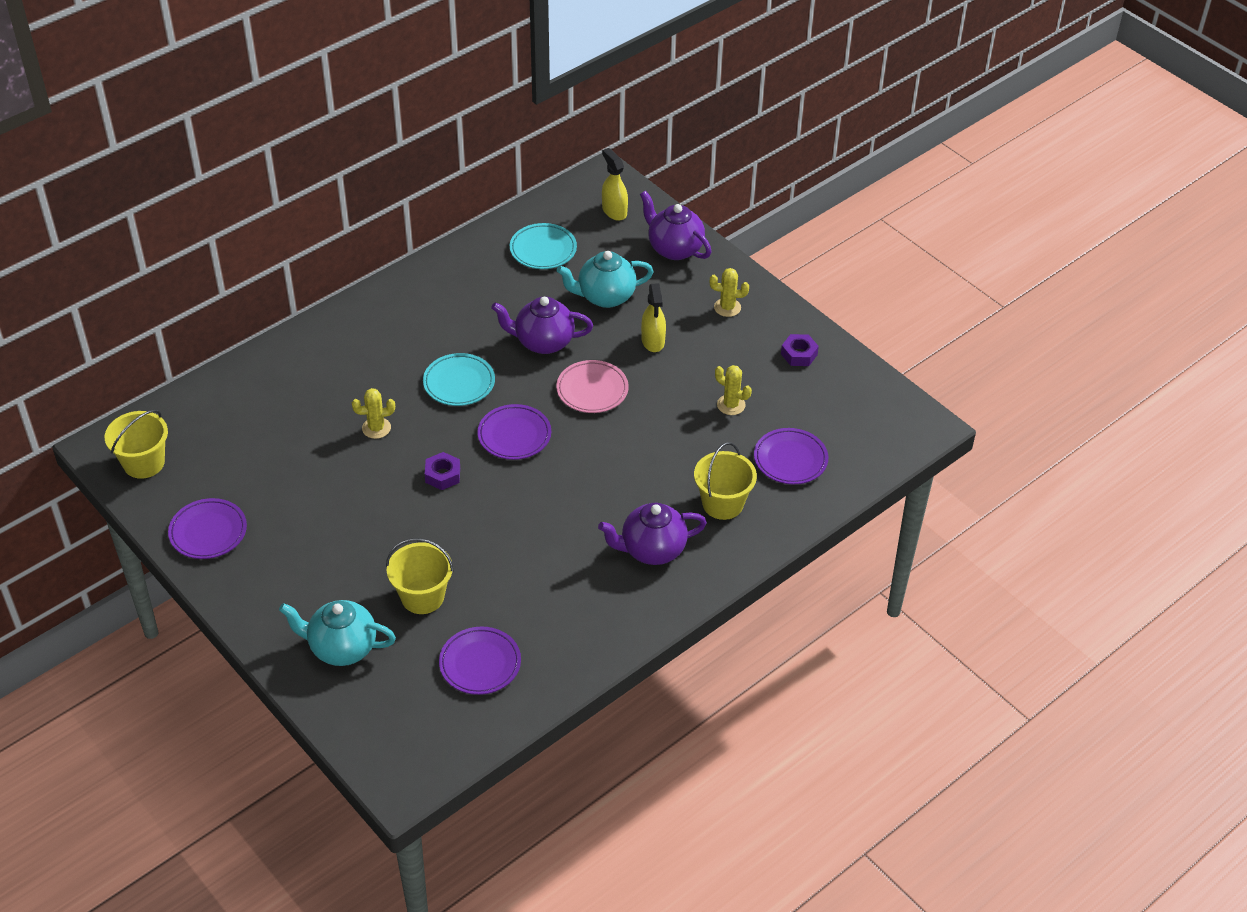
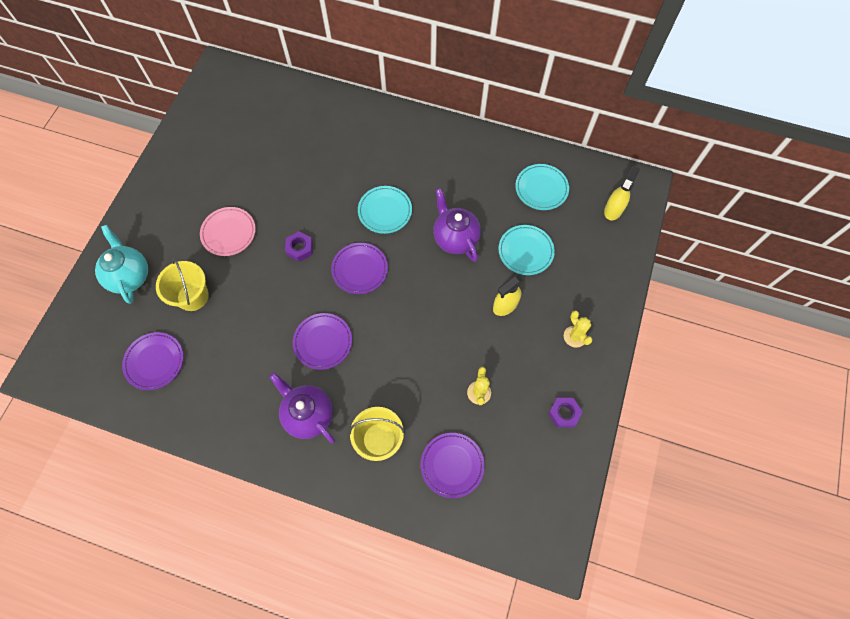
camera: 60 degrees right, 20 degrees up
yellow bucket [105,410,168,479] -> none
purple plate [168,498,247,559] -> purple plate moved to [293,313,352,370]
yellow cactus [352,388,395,439] -> none
pink plate [556,360,629,413] -> pink plate moved to [200,207,256,256]
turquoise teapot [557,251,654,308] -> turquoise plate [498,225,555,275]
purple teapot [640,190,712,260] -> none

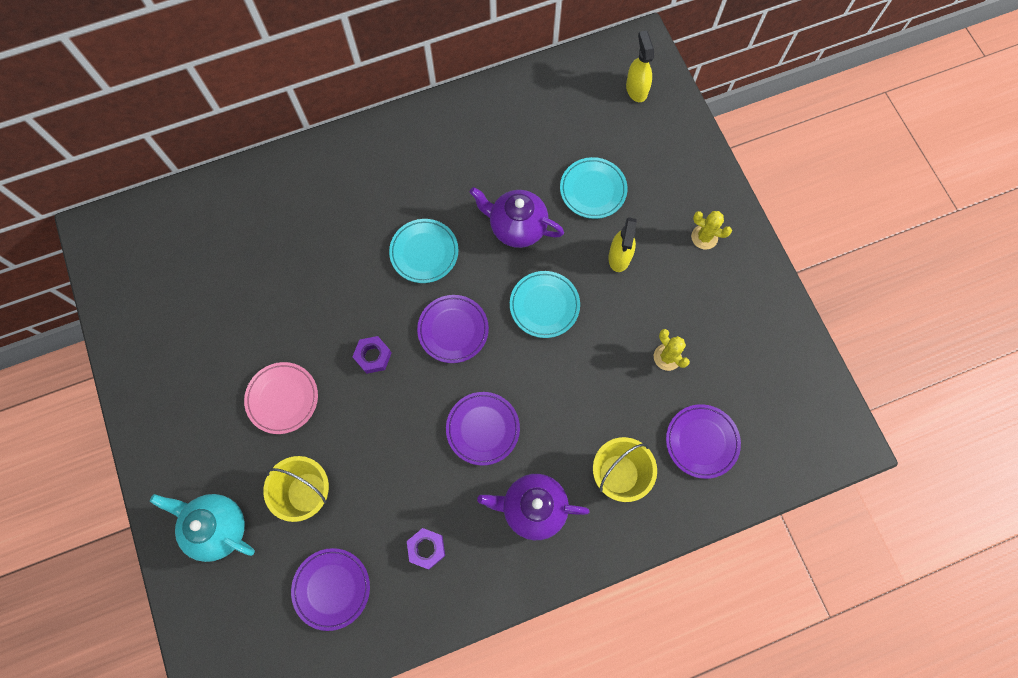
camera: 40 degrees left, 5 degrees up
turquoise plate [515,164,569,210] -> turquoise plate moved to [510,271,580,338]
purple nut [548,398,583,428] -> purple nut moved to [407,528,445,569]

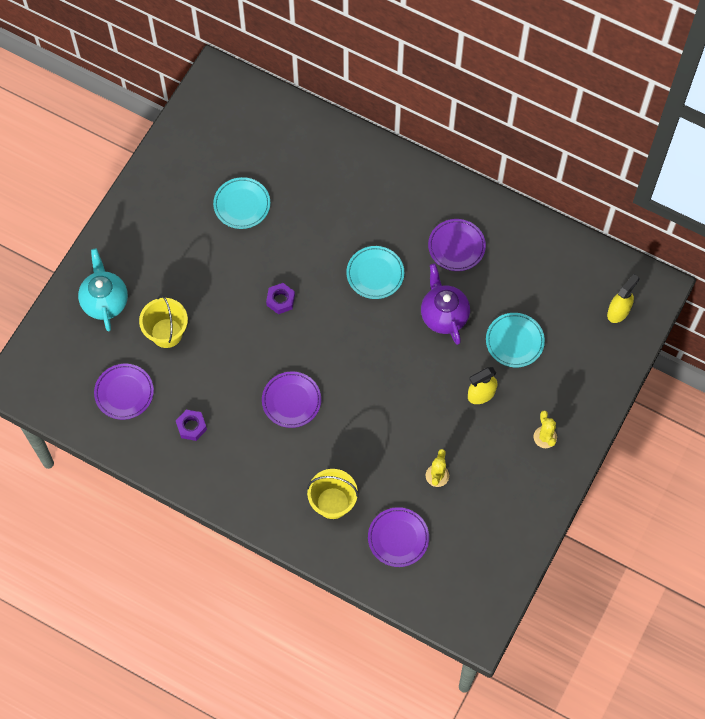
camera: 50 degrees right, 5 degrees down
pink plate [244,362,318,434] -> none
purple plate [417,295,489,363] -> purple plate moved to [428,219,486,271]
purple teapot [477,474,590,540] -> none
turquoise plate [510,271,580,338] -> turquoise plate moved to [213,177,270,229]

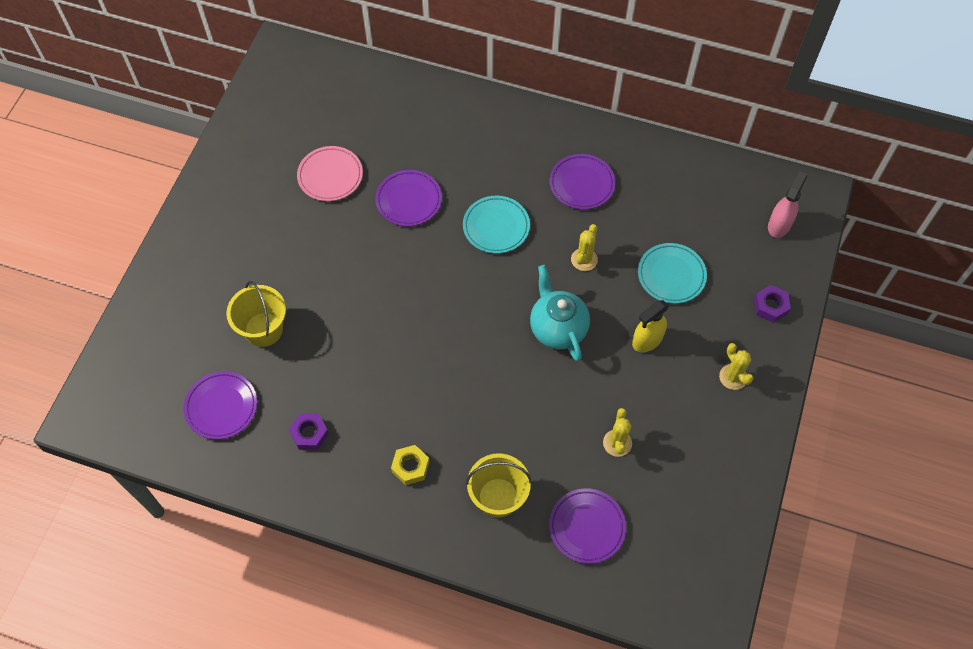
camera: 10 degrees left, 5 degrees down
turquoise teapot [78,249,128,332] -> turquoise teapot moved to [530,265,590,361]
turquoise plate [213,177,270,229] -> pink plate [297,146,363,201]
purple plate [262,371,321,428] -> purple plate moved to [375,170,442,226]
purple nut [266,283,295,314] -> purple nut moved to [754,285,791,323]
purple teapot [421,263,470,345] -> yellow cactus [571,224,598,271]
yellow spray bottle [607,274,639,323] -> pink spray bottle [768,171,807,238]
none -> yellow nut [391,445,429,485]

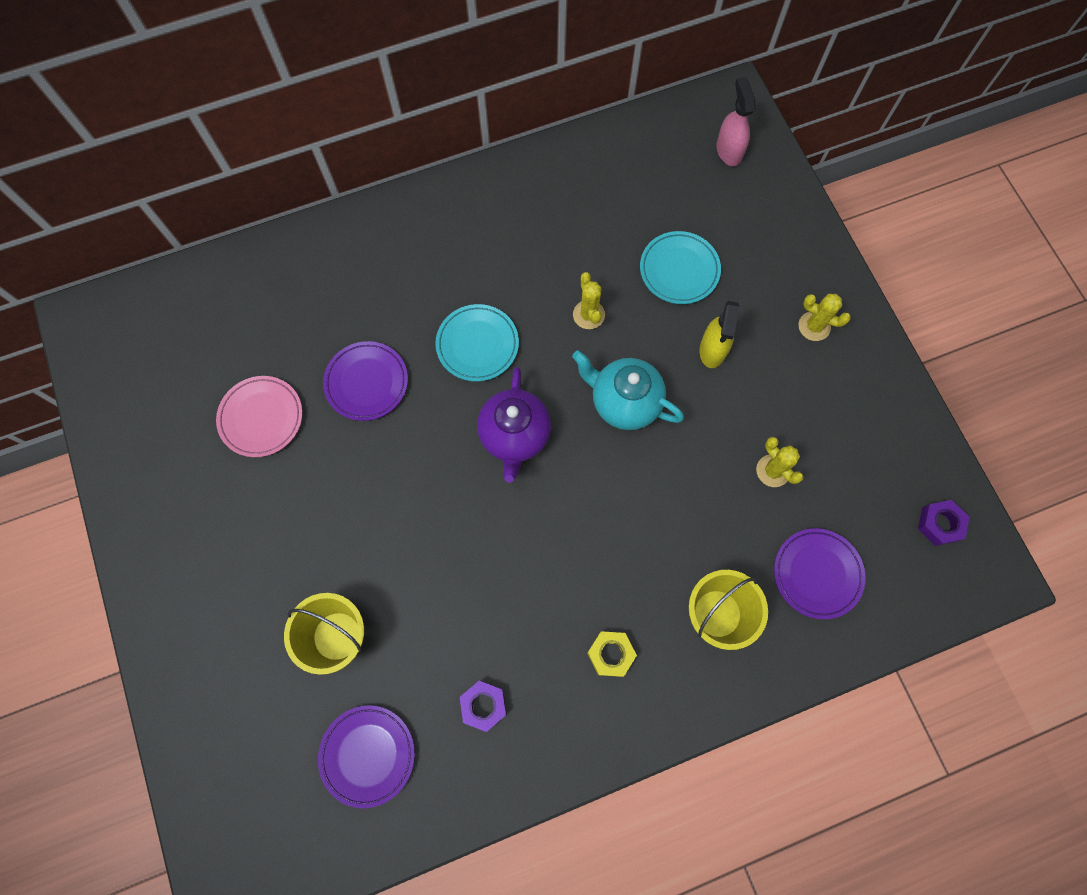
camera: 40 degrees left, 10 degrees up
purple plate [549,154,615,210] -> none
purple nut [754,285,791,323] -> purple nut moved to [918,500,970,546]
none -> purple teapot [477,367,551,483]

